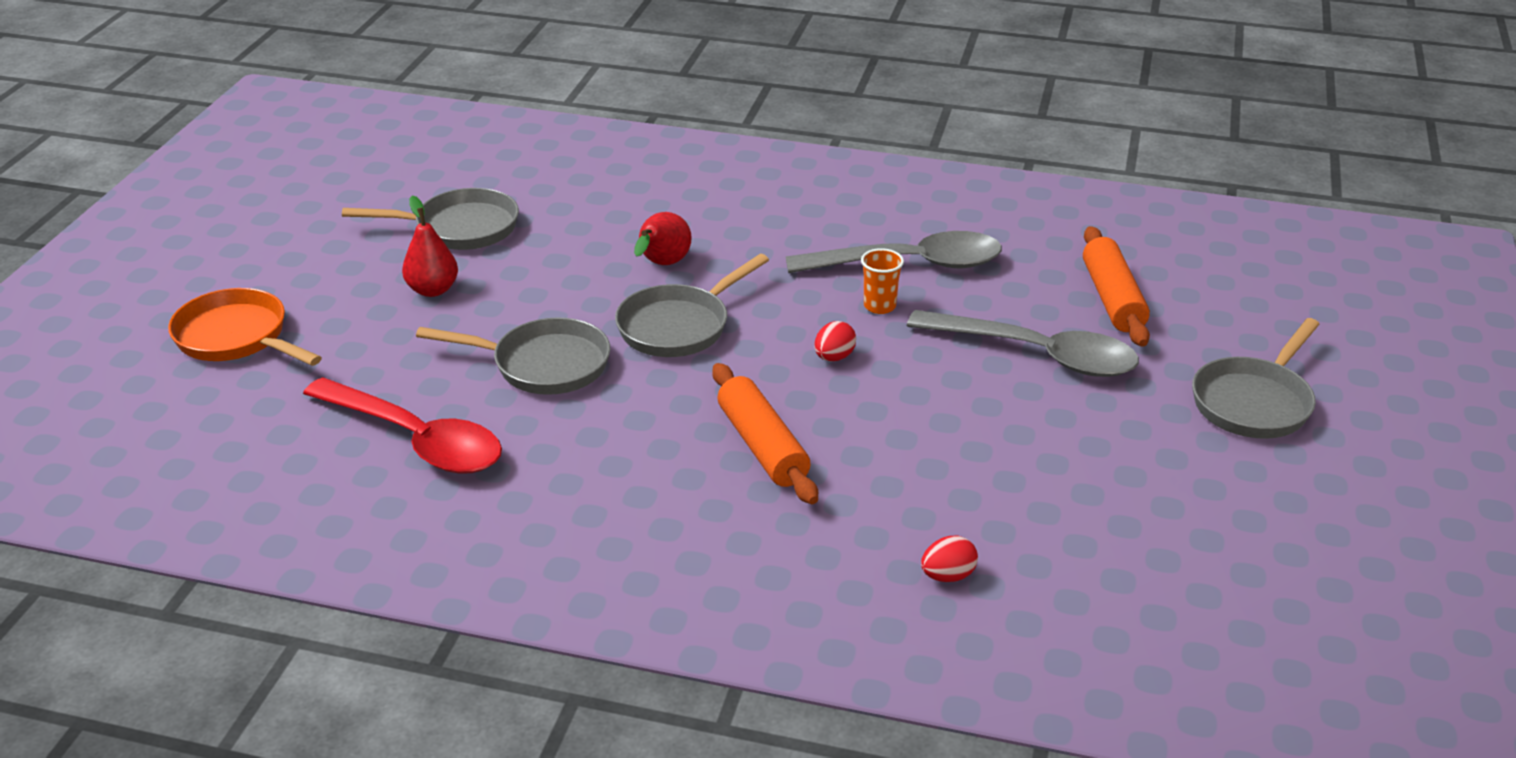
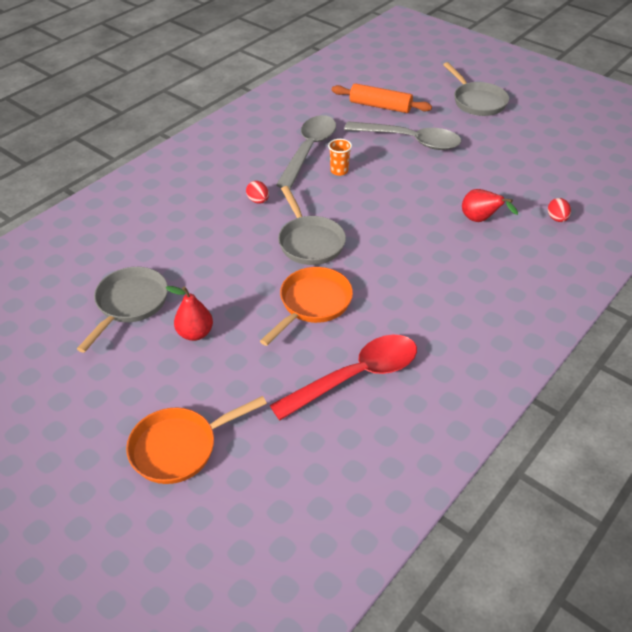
camera: 65 degrees left, 10 degrees up
grey pan [416,317,610,395] -> orange pan [260,267,353,346]
red pear [634,212,692,265] -> red pear moved to [462,189,518,222]
orange rolling pin [712,363,818,504] -> none
red egg [814,321,856,361] -> red egg moved to [246,181,269,204]
grey spoon [907,310,1139,377] -> grey spoon turned 60 degrees clockwise [344,121,461,150]

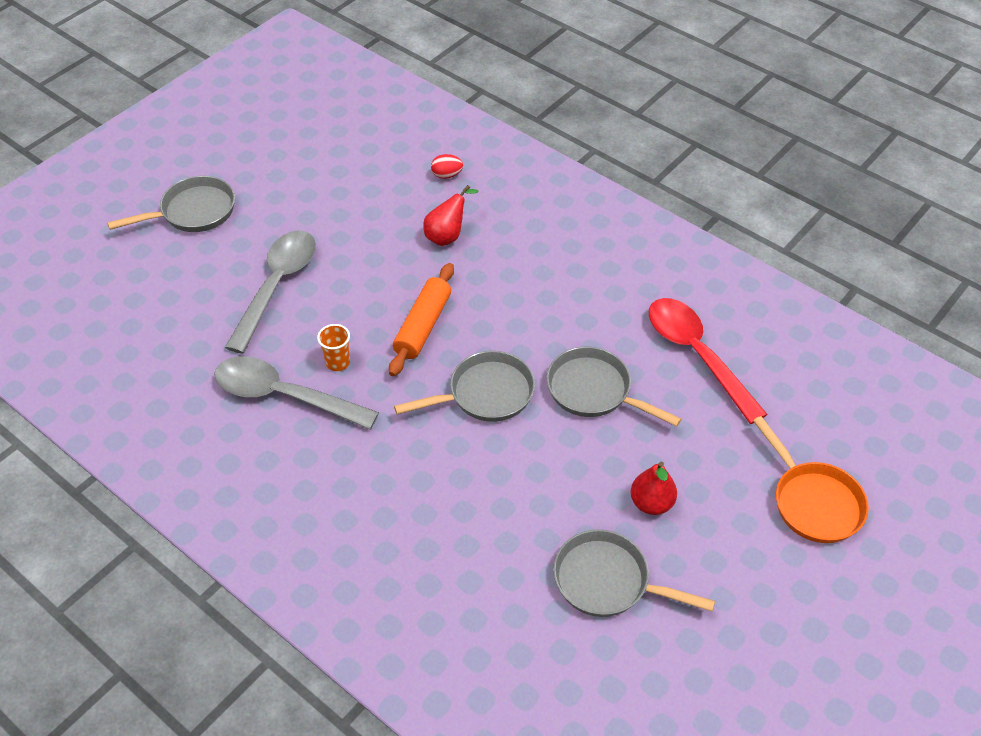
camera: 90 degrees left, 5 degrees up
red egg [246,181,269,204] -> none
orange pan [260,267,353,346] -> grey pan [546,347,681,427]
orange rolling pin [332,83,432,113] -> orange rolling pin moved to [389,263,454,376]

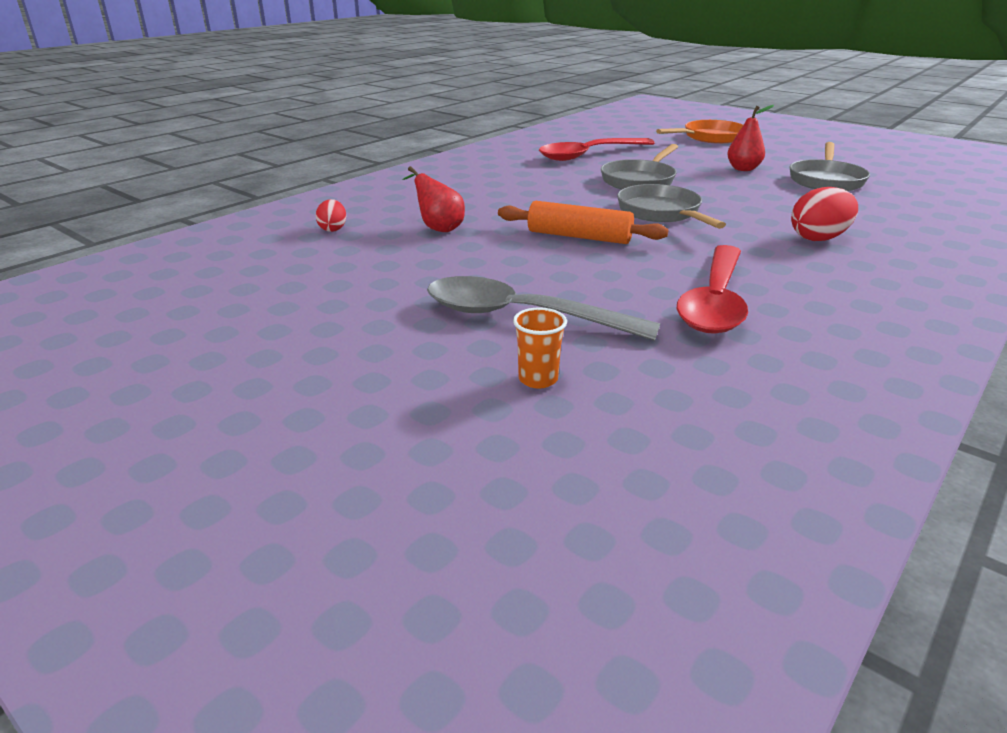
camera: 90 degrees left, 20 degrees down
grey pan [107,176,235,232] -> none
grey spoon [214,356,379,430] -> red spoon [677,245,748,334]
orange cup [317,324,350,371] -> orange cup moved to [513,307,567,389]
none -> red egg [791,187,858,241]

